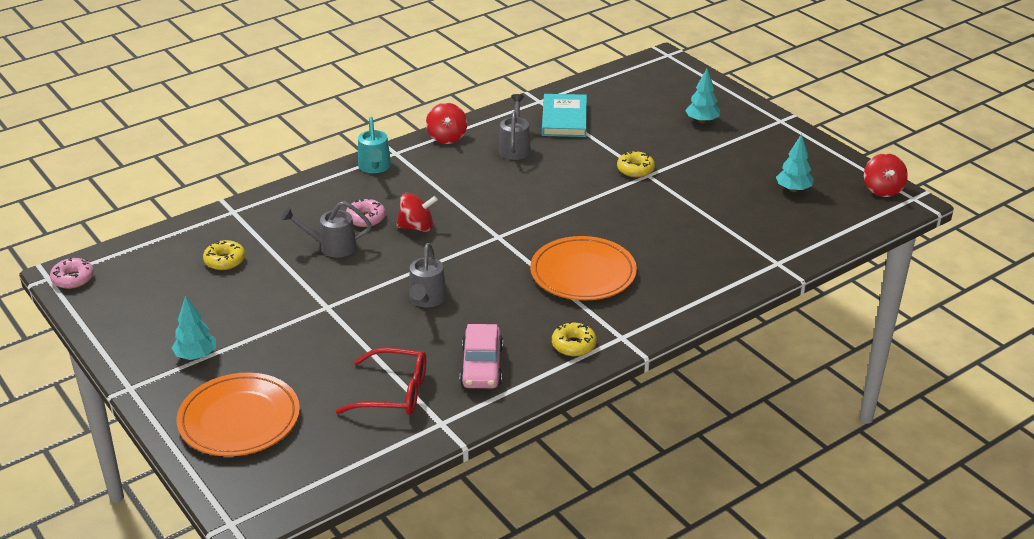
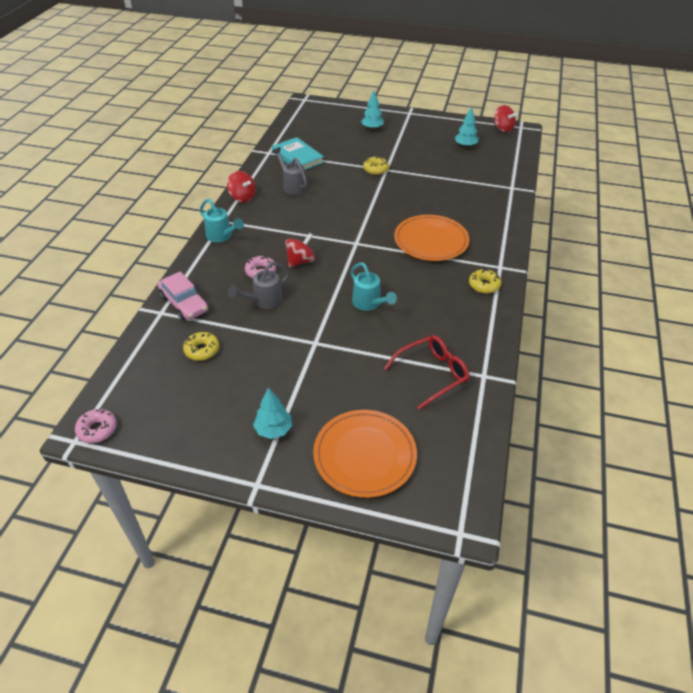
camera: 40 degrees left, 10 degrees up
grey watering can [409,243,447,307] -> turquoise watering can [351,262,397,311]
pink car [460,324,503,388] -> pink car moved to [158,272,208,320]

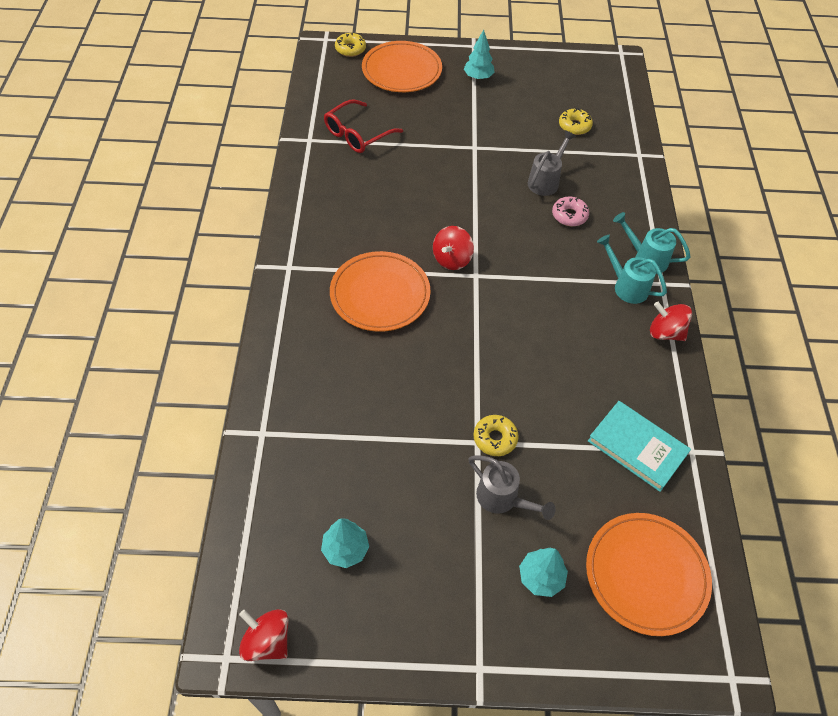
camera: 165 degrees right, 10 degrees up
pink donut [75,408,117,443] -> none
pink car [158,272,208,320] -> none
grey watering can [272,147,307,195] -> grey watering can moved to [468,455,556,520]
red spinning top [285,233,315,268] -> red spinning top moved to [433,226,474,270]
turquoise watering can [351,262,397,311] -> turquoise watering can moved to [597,235,667,304]
yellow donut [469,269,501,294] -> yellow donut moved to [335,32,366,57]
none -> orange plate [586,513,712,636]

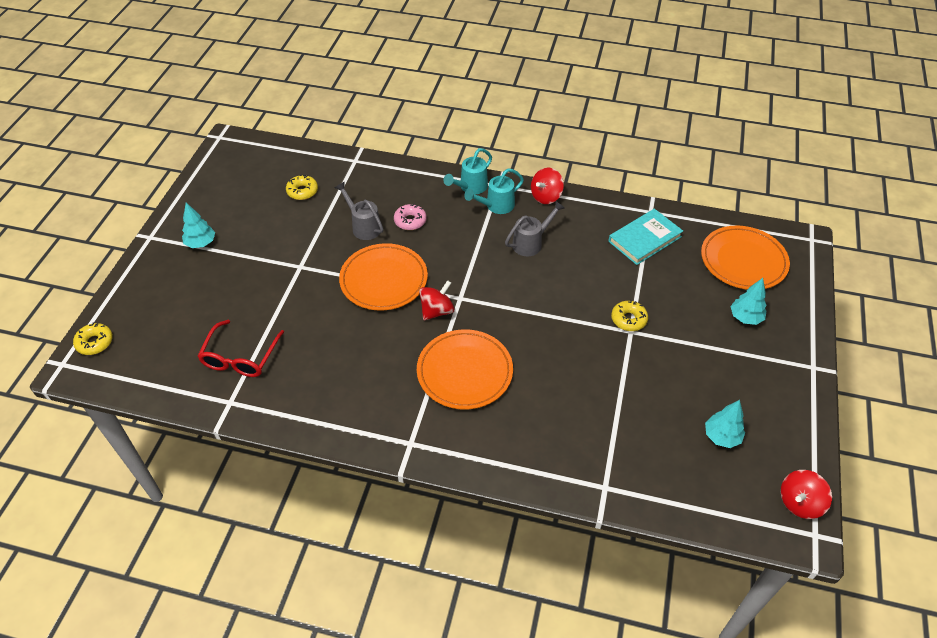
camera: 75 degrees left, 5 degrees down
red glasses [324,99,403,153] -> red glasses turned 45 degrees clockwise [198,320,284,377]
orange plate [362,41,442,92] -> orange plate moved to [339,243,428,311]
red spinning top [433,226,474,270] -> red spinning top turned 90 degrees counterclockwise [419,280,455,320]
grey watering can [468,455,556,520] -> grey watering can moved to [505,201,565,256]

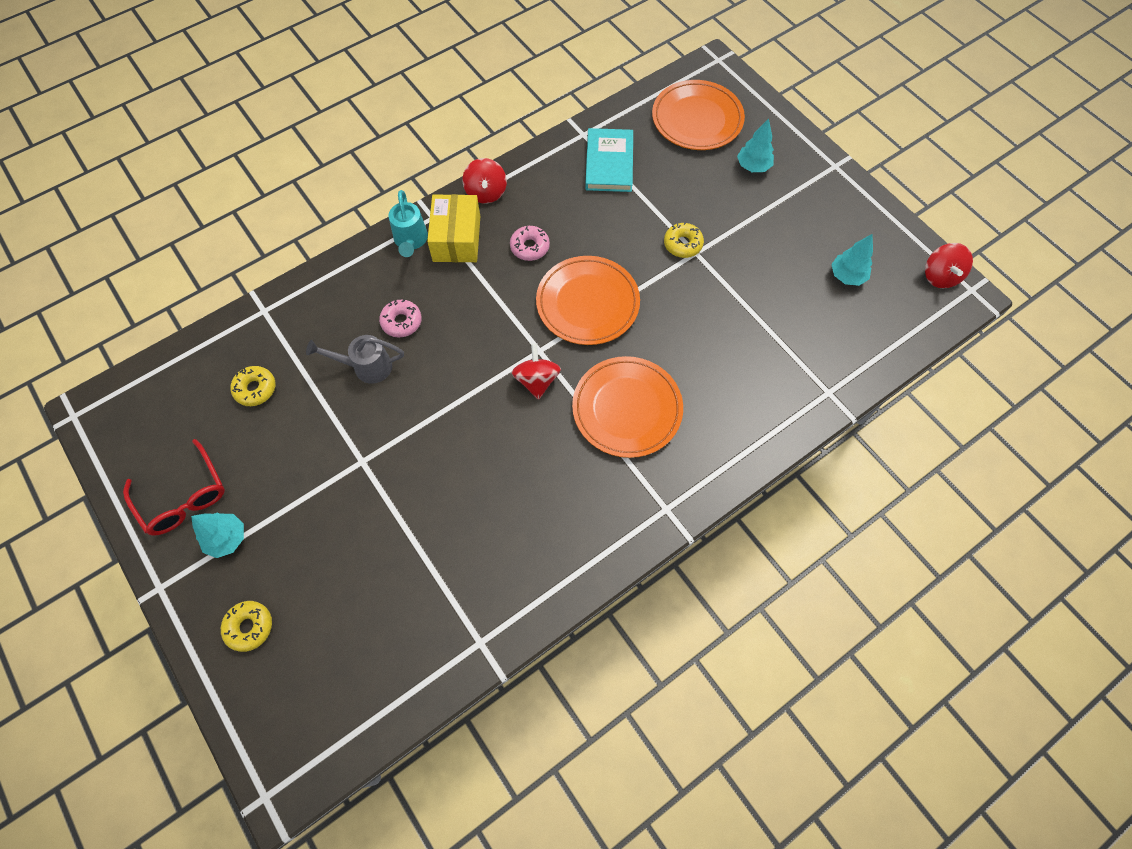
camera: 50 degrees left, 15 degrees up
yellow donut [73,322,113,355] -> yellow donut moved to [221,601,272,652]
red glasses [198,320,284,377] -> red glasses moved to [123,439,225,536]
orange plate [339,243,428,311] -> orange plate moved to [536,256,640,345]
turquoise watering can [464,168,524,214] -> yellow box [427,194,480,262]
grey watering can [505,201,565,256] -> pink donut [510,226,550,261]

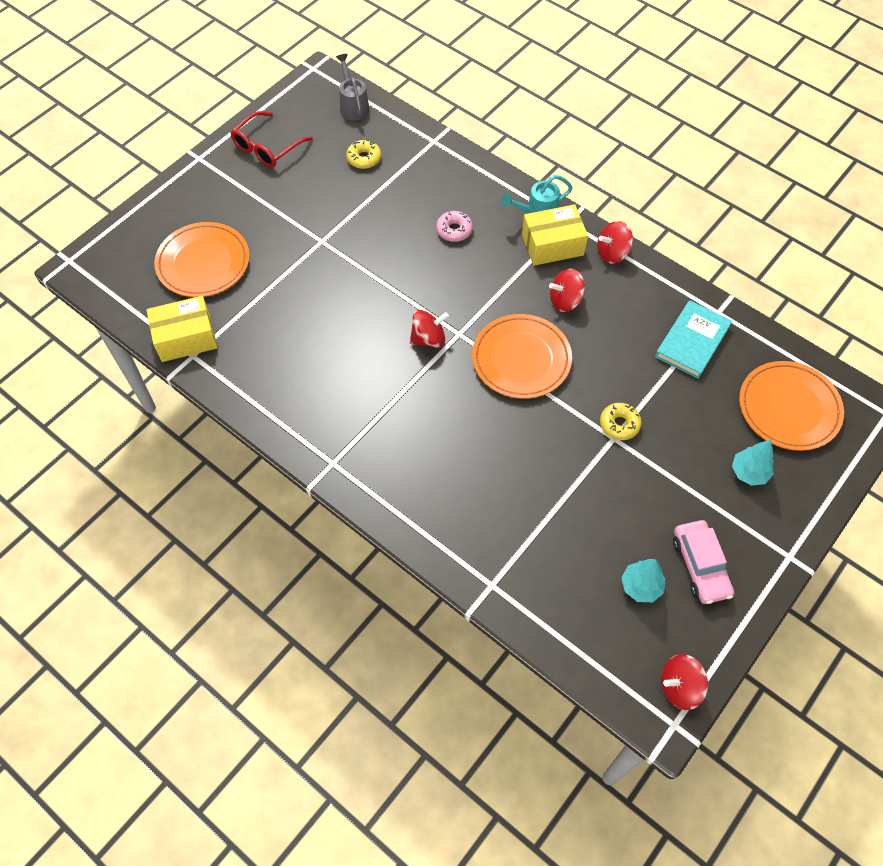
camera: 75 degrees right, 5 degrees down
turquoise tree [191,513,244,558] -> none
yellow donut [221,601,272,652] -> none
grey watering can [306,335,404,384] -> grey watering can moved to [336,54,370,120]
pink donut [510,226,550,261] -> red spinning top [549,269,585,312]
orange plate [572,356,683,458] -> orange plate moved to [154,222,250,297]
turquoise book [585,128,633,192] -> turquoise book turned 45 degrees counterclockwise [655,300,732,379]
none -> yellow box [147,296,218,362]
none -> pink car [673,520,734,604]

